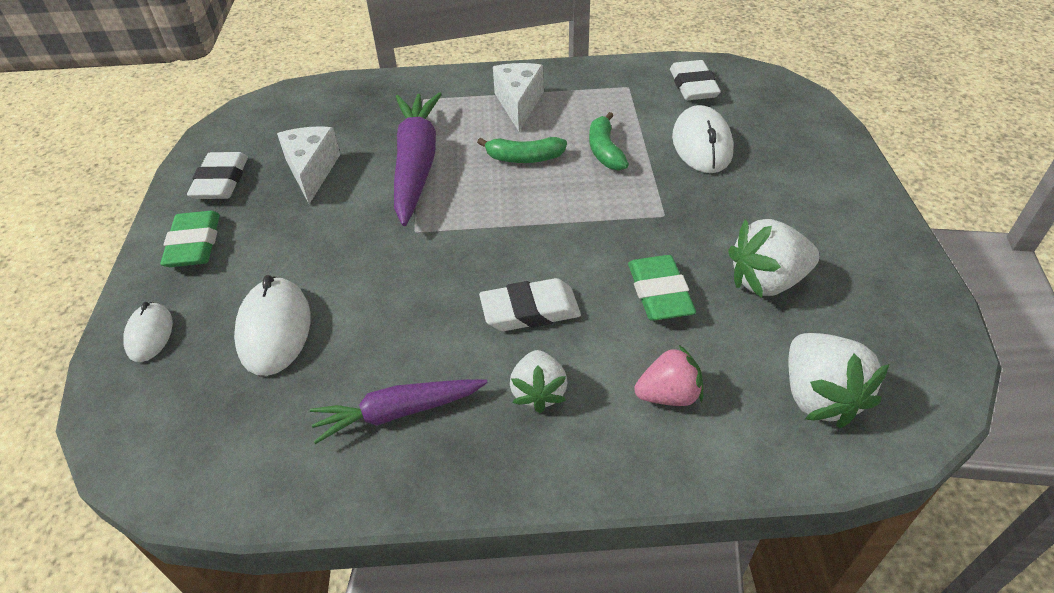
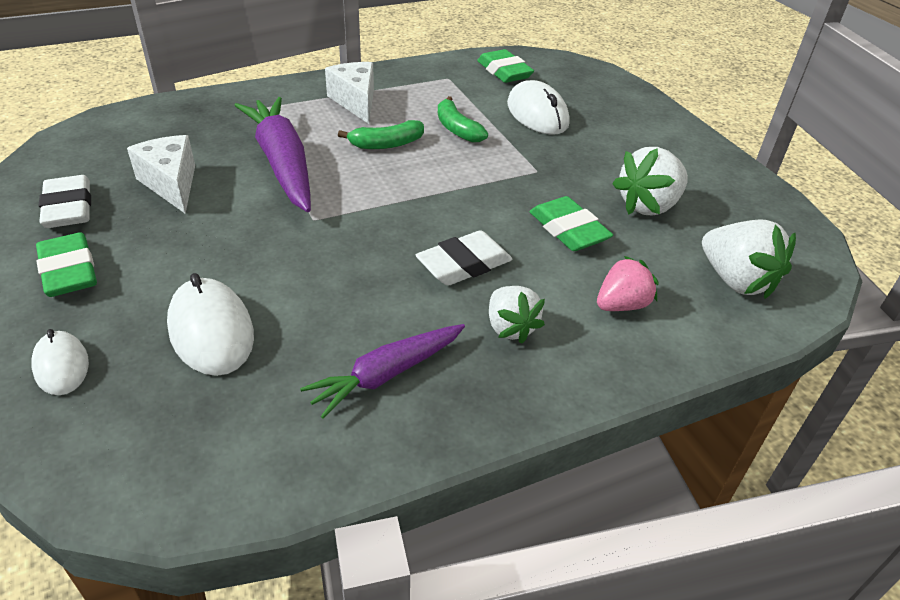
camera: 25 degrees left, 5 degrees down
white eraser [670,60,721,100] -> green eraser [477,49,534,83]

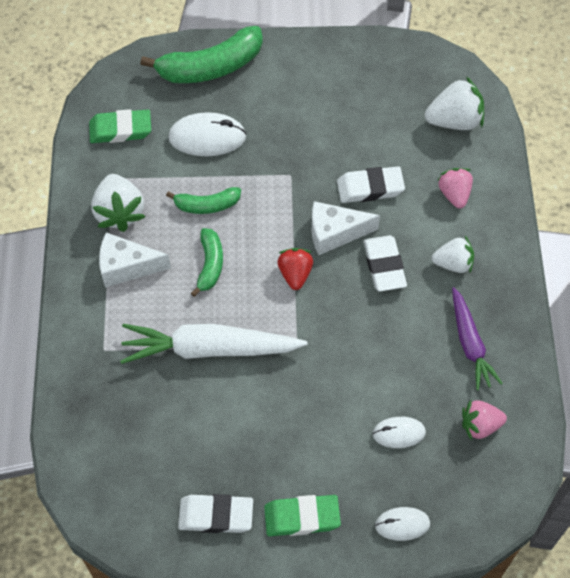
camera: 65 degrees left, 20 degrees up
white cheese [127,135,195,214] -> white cheese moved to [312,201,380,255]
white mouse [167,273,254,376] -> white mouse [373,417,426,448], size x0.60
purple carrot [234,97,311,212] -> white carrot [120,324,307,364]
green eraser [530,196,613,251] -> white eraser [337,167,405,203]
white strawberry [612,147,688,215] -> white strawberry moved to [91,174,146,232]
none -> green banana [140,26,263,83]
none -> red strawberry [277,248,313,290]
none -> pink strawberry [462,400,507,440]

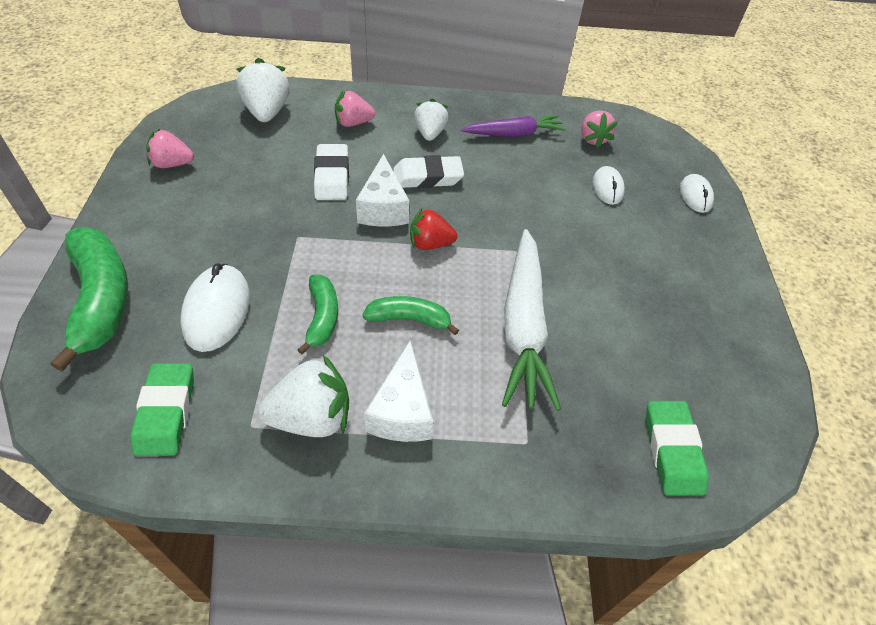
camera: 90 degrees left, 10 degrees down
white eraser [178,494,253,533] -> none
green eraser [264,495,341,536] -> green eraser moved to [646,401,709,496]
none -> pink strawberry [146,129,194,168]

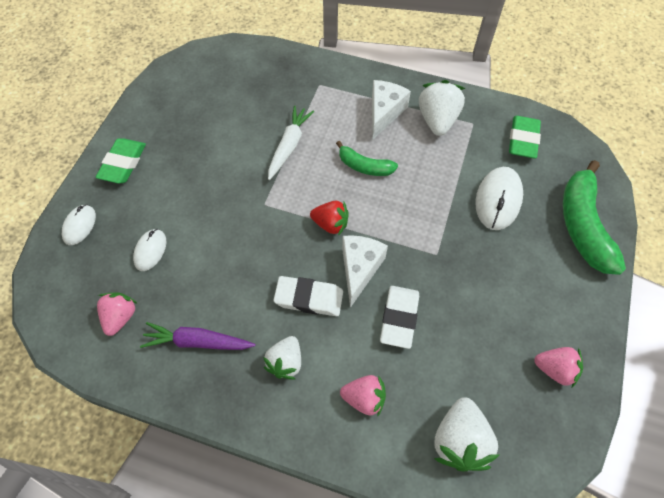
camera: 160 degrees left, 10 degrees up
white strawberry [258,355,349,437] -> white strawberry turned 90 degrees clockwise [419,80,466,136]
green banana [297,275,338,354] -> none
white carrot [502,229,561,411] -> white carrot [268,106,314,180], size x0.62
green eraser [646,401,709,496] -> green eraser moved to [96,138,146,183]

